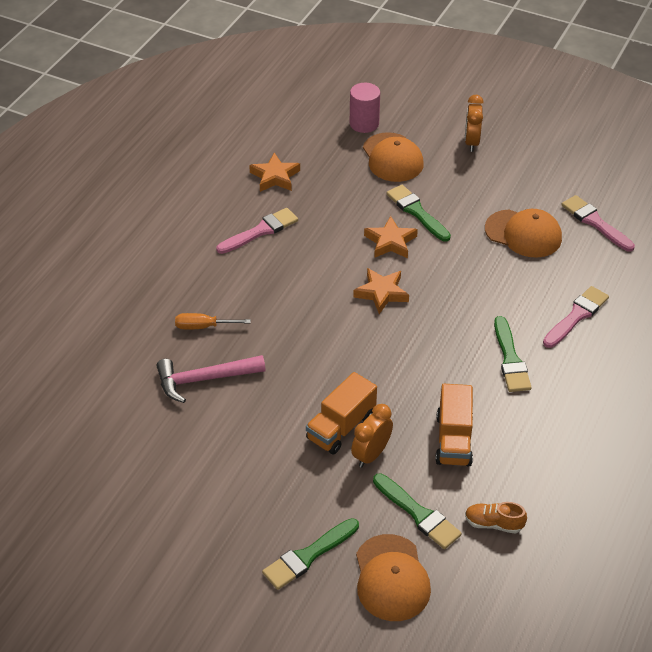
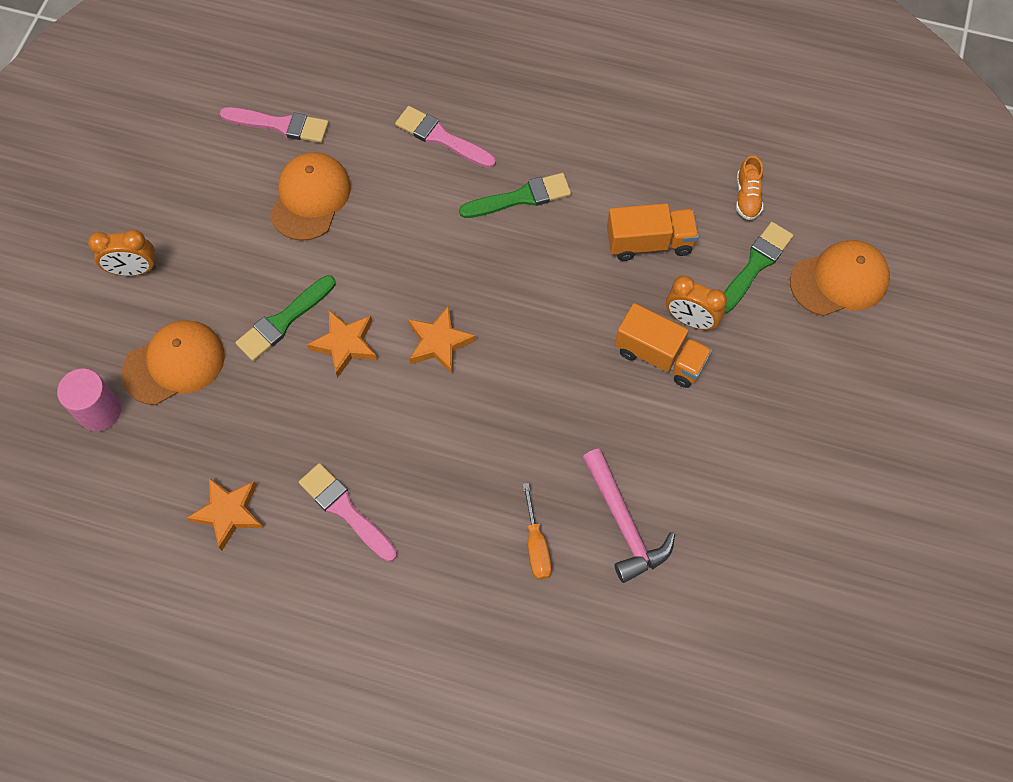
camera: 100 degrees left, 20 degrees up
green brush [262,518,359,590] -> none
pink brush [562,195,635,252] -> pink brush turned 120 degrees counterclockwise [220,107,329,143]

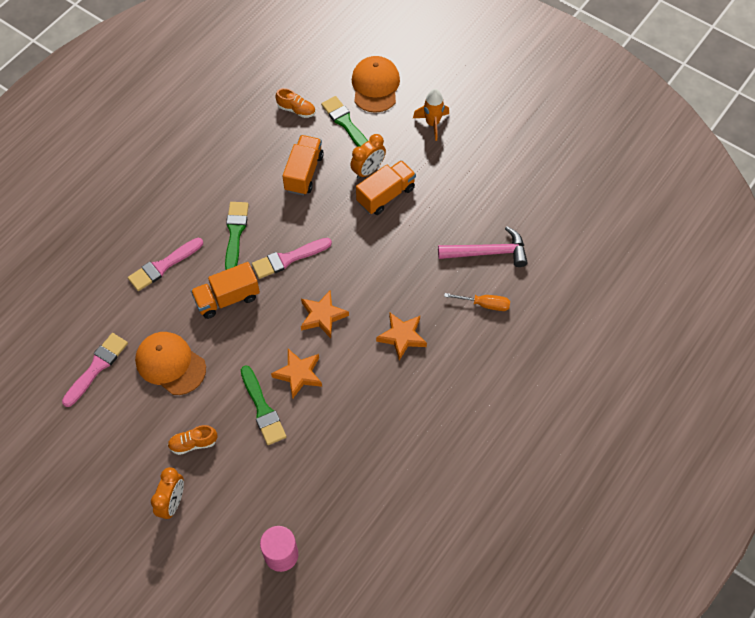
camera: 70 degrees left, 5 degrees down
orange cap [121,320,225,405] -> none
orange star [187,477,263,551] -> orange star moved to [376,312,427,361]
pink brush [299,463,397,562] -> pink brush moved to [252,238,332,279]
none -> orange shoe [168,425,217,455]
none -> orange truck [191,262,260,319]
none -> orange rocket [413,89,449,141]

